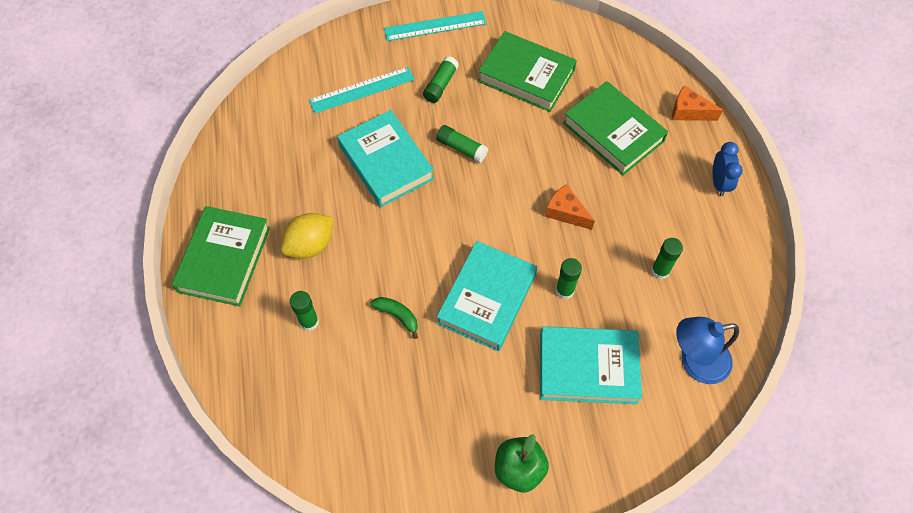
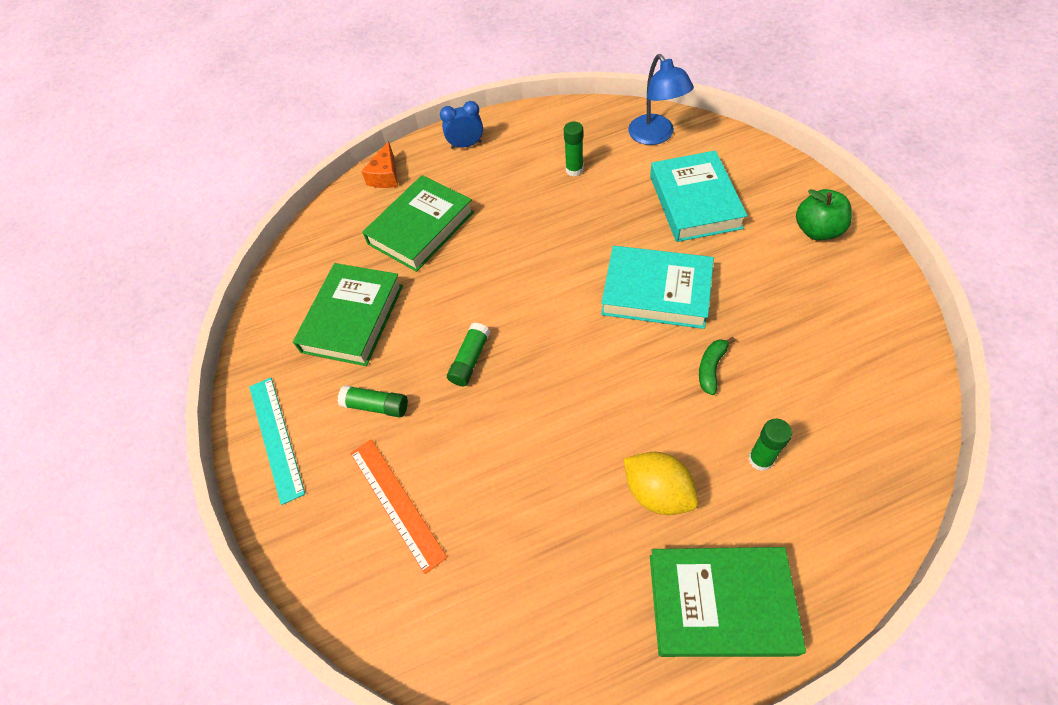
camera: 95 degrees left, 5 degrees down
turquoise ruler [309,67,414,114] -> orange ruler [350,439,447,574]
turquoise book [337,110,434,207] -> none
orange cheese [545,184,595,230] -> none
green glue stick [556,258,582,299] -> none

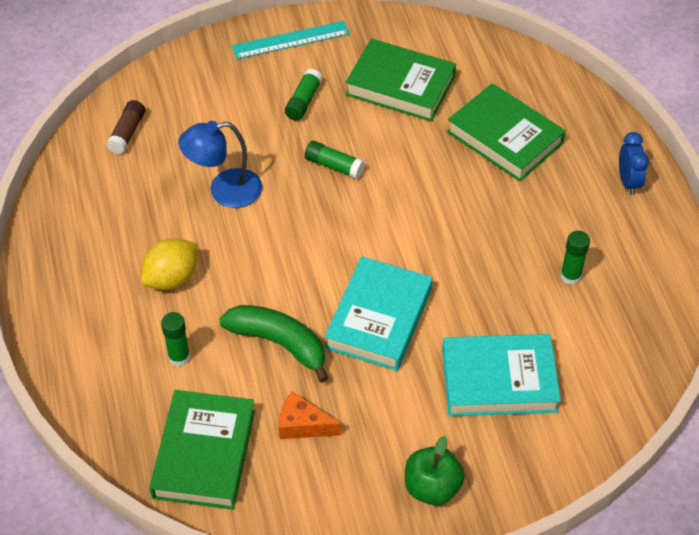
camera: 90 degrees right, 5 degrees down
orange ruler [350,439,447,574] -> none
orange cheese [361,141,398,188] -> orange cheese moved to [279,392,341,439]
blue lamp [628,54,694,145] -> blue lamp moved to [178,121,262,208]
green book [650,547,806,657] -> green book moved to [149,390,255,510]
green banana [699,337,735,395] -> green banana [219,305,328,383], size x1.88
none -> brown glue stick [106,100,145,154]

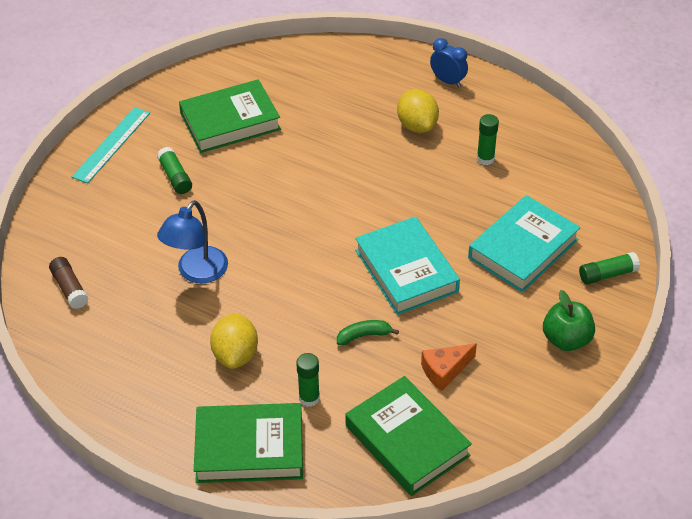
camera: 45 degrees left, 5 degrees down
green banana [219,305,328,383] -> green banana [337,320,399,345], size x0.53
green glue stick [305,141,365,179] -> green glue stick moved to [579,252,640,285]
green book [447,83,566,181] -> green book moved to [194,403,303,483]
none -> yellow lemon [397,89,439,133]

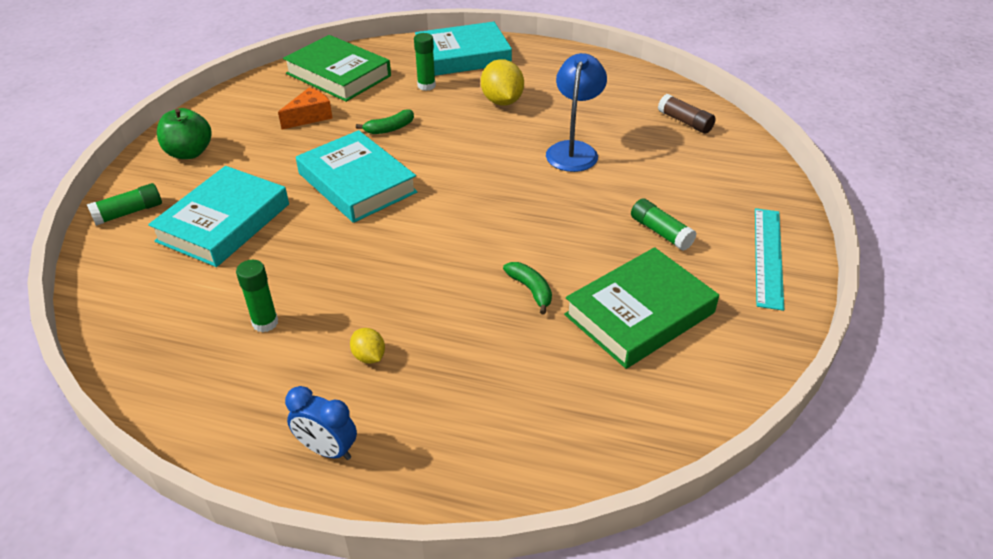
camera: 165 degrees right, 5 degrees down
green book [194,403,303,483] -> turquoise book [415,22,512,76]
yellow lemon [397,89,439,133] -> yellow lemon [350,328,385,364], size x0.54
none -> green banana [503,262,552,314]

